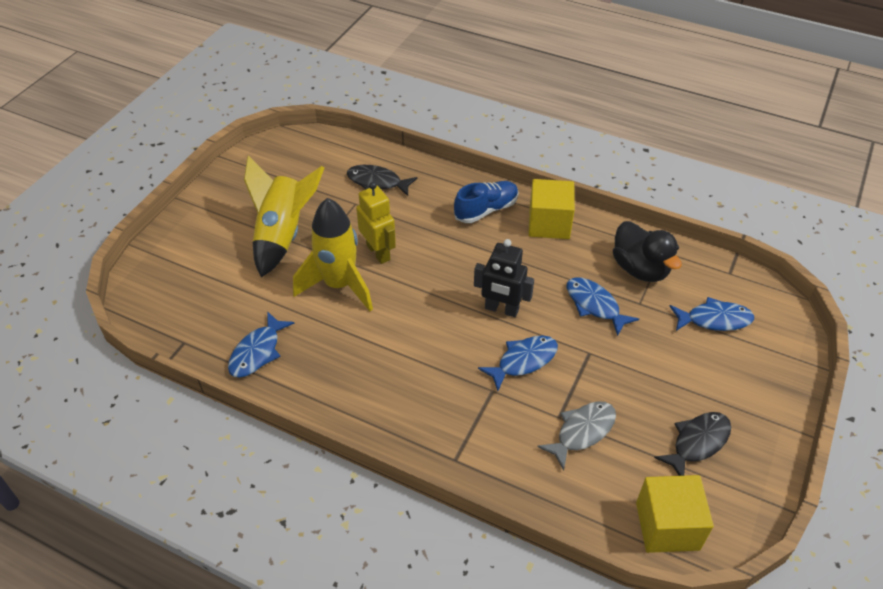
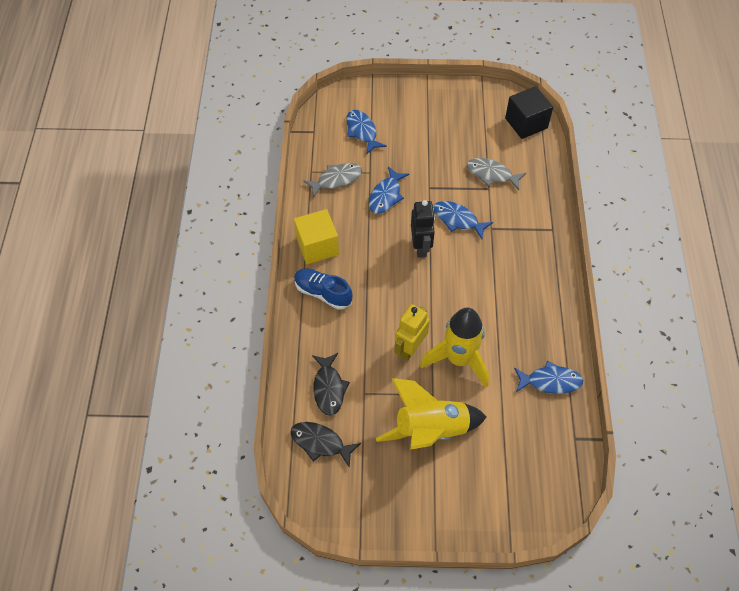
camera: 115 degrees left, 10 degrees up
black duck [613,221,682,282] -> grey fish [303,163,362,198]
yellow cube [636,475,714,553] -> black cube [505,86,553,139]
black fish [654,412,731,476] -> black fish moved to [290,422,361,468]

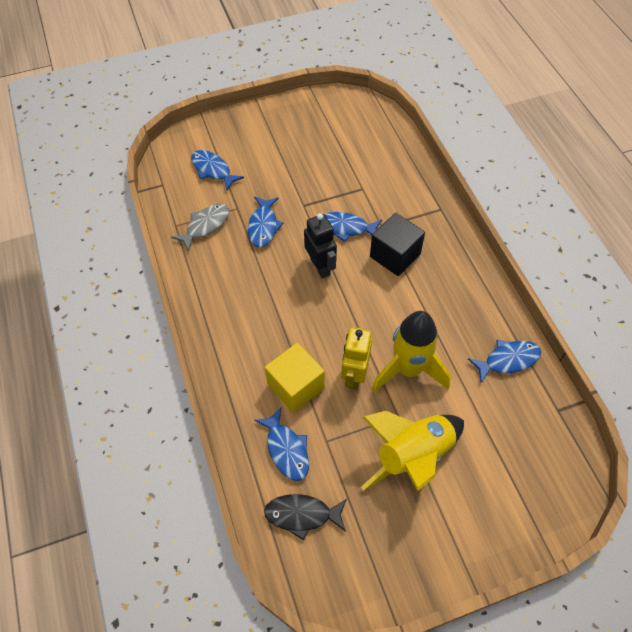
camera: 20 degrees left, 0 degrees up
yellow cube [294,209,339,264] -> yellow cube moved to [265,343,325,413]
blue shoe [294,269,353,310] -> none
black fish [312,353,350,416] -> blue fish [254,408,309,481]
grey fish [467,158,526,190] -> none
black cube [505,86,553,139] -> black cube moved to [370,213,425,276]

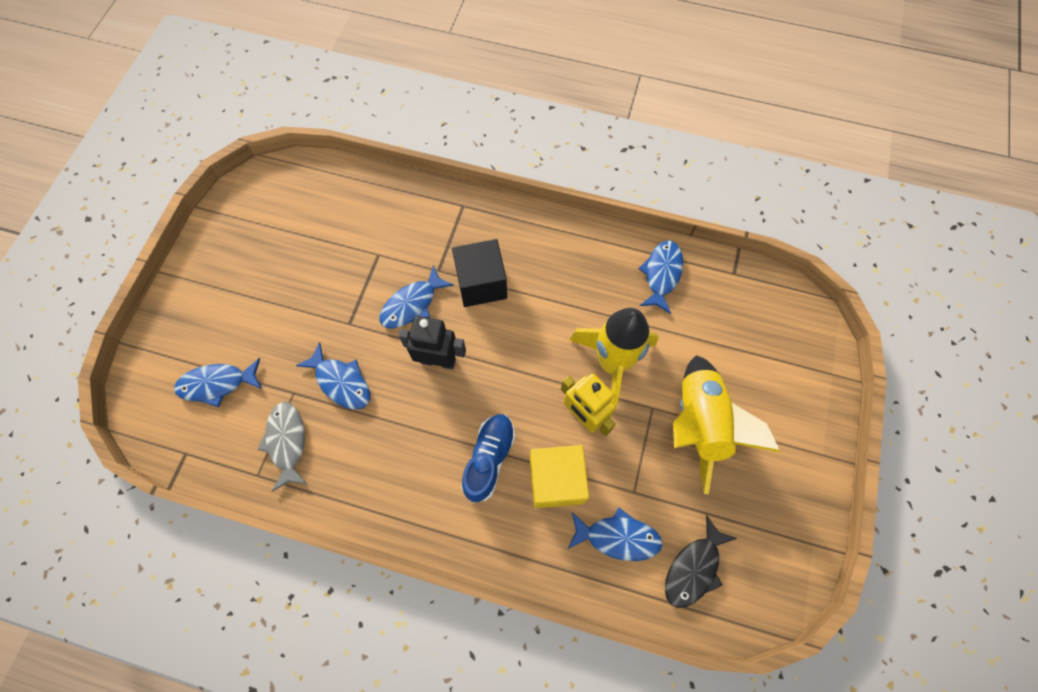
camera: 55 degrees left, 10 degrees up
none -> blue shoe [461,414,515,503]

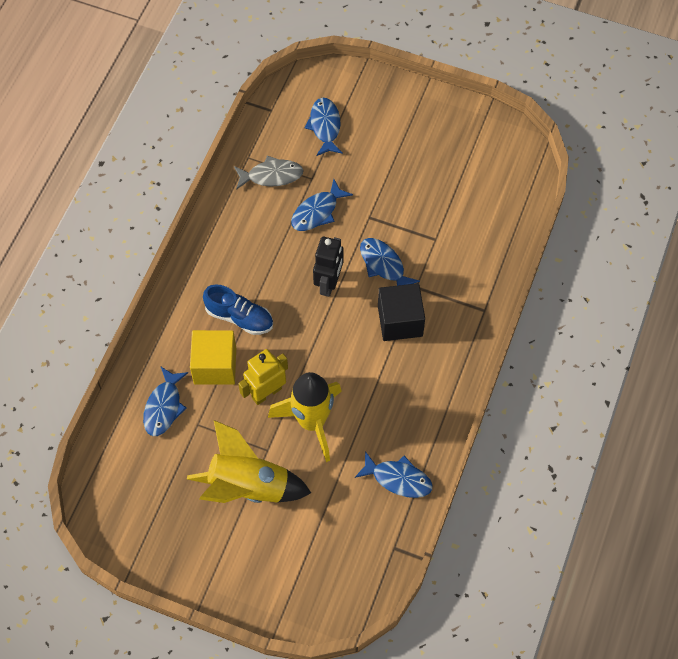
camera: 95 degrees right, 5 degrees down
black fish [665,515,737,608] -> none

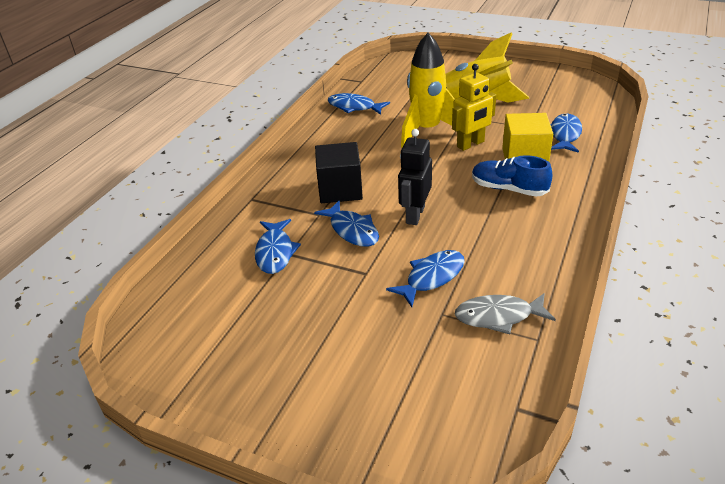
camera: 175 degrees left, 25 degrees down
blue fish [305,98,343,156] -> blue fish moved to [255,219,301,274]

